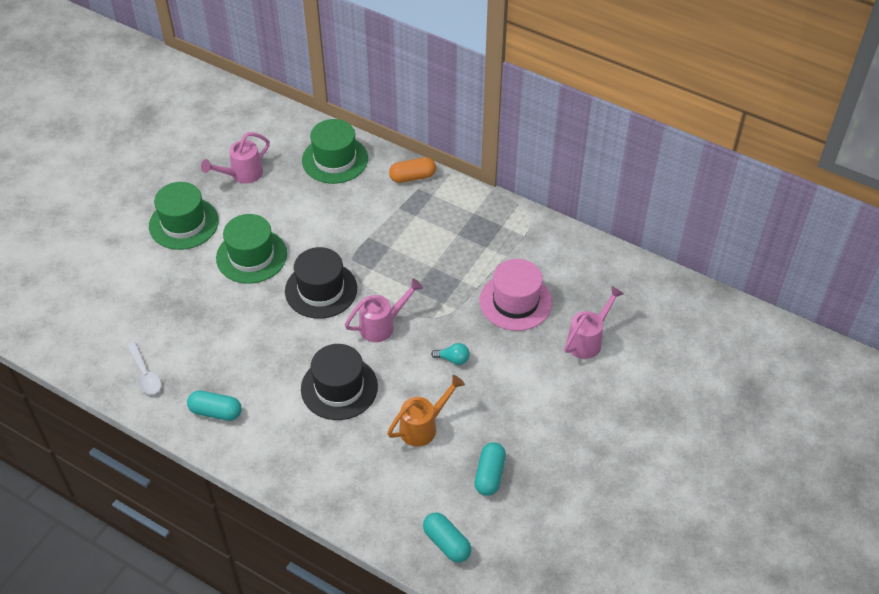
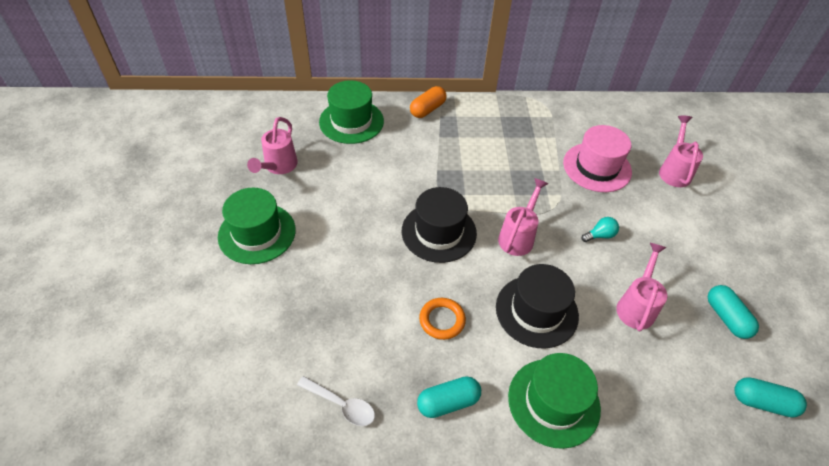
camera: 35 degrees left, 0 degrees up
green hat [216,214,287,284] -> green hat moved to [508,353,601,449]
orange watering can [387,375,465,446] -> pink watering can [616,243,667,332]
none -> orange ring [419,298,466,340]

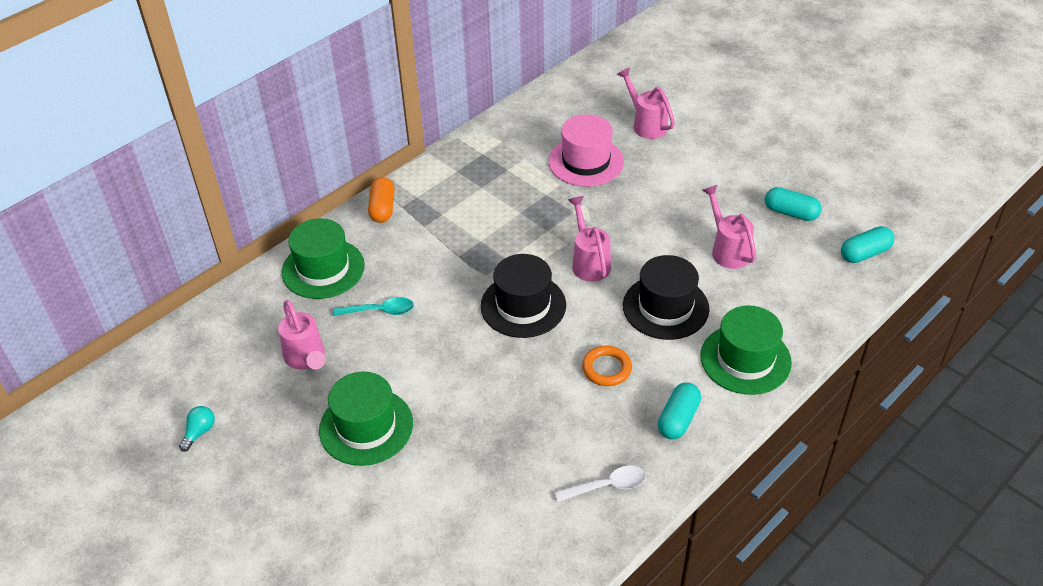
camera: 40 degrees left, 5 degrees down
turquoise light bulb [582,217,619,242] -> turquoise light bulb moved to [179,406,215,452]
none -> turquoise spoon [333,297,414,316]

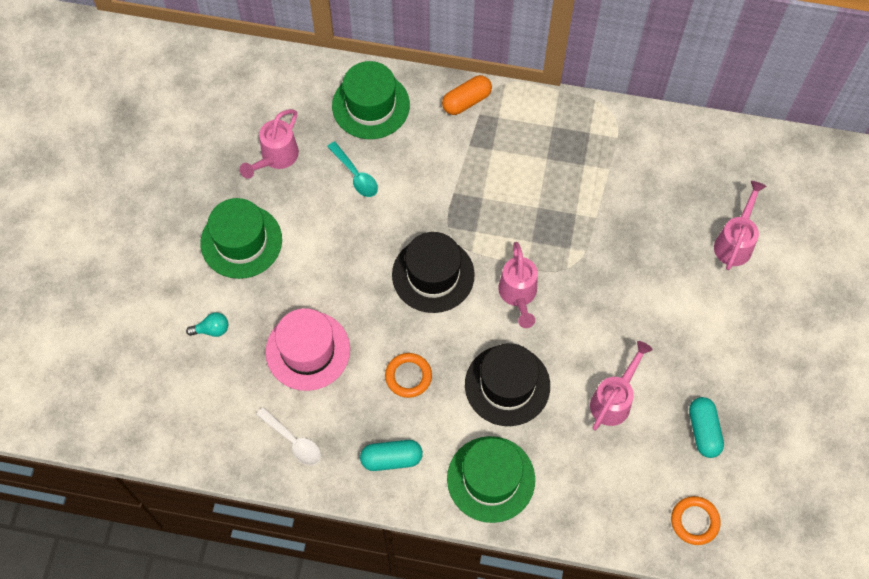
camera: 55 degrees right, 20 degrees up
turquoise light bulb [179,406,215,452] -> turquoise light bulb moved to [186,312,228,337]
pink hat [548,114,624,187] -> pink hat moved to [265,308,350,391]
pink watering can [568,196,611,282] -> pink watering can turned 135 degrees clockwise [498,242,538,328]
turquoise capsule [841,226,895,263] -> orange ring [671,496,721,545]

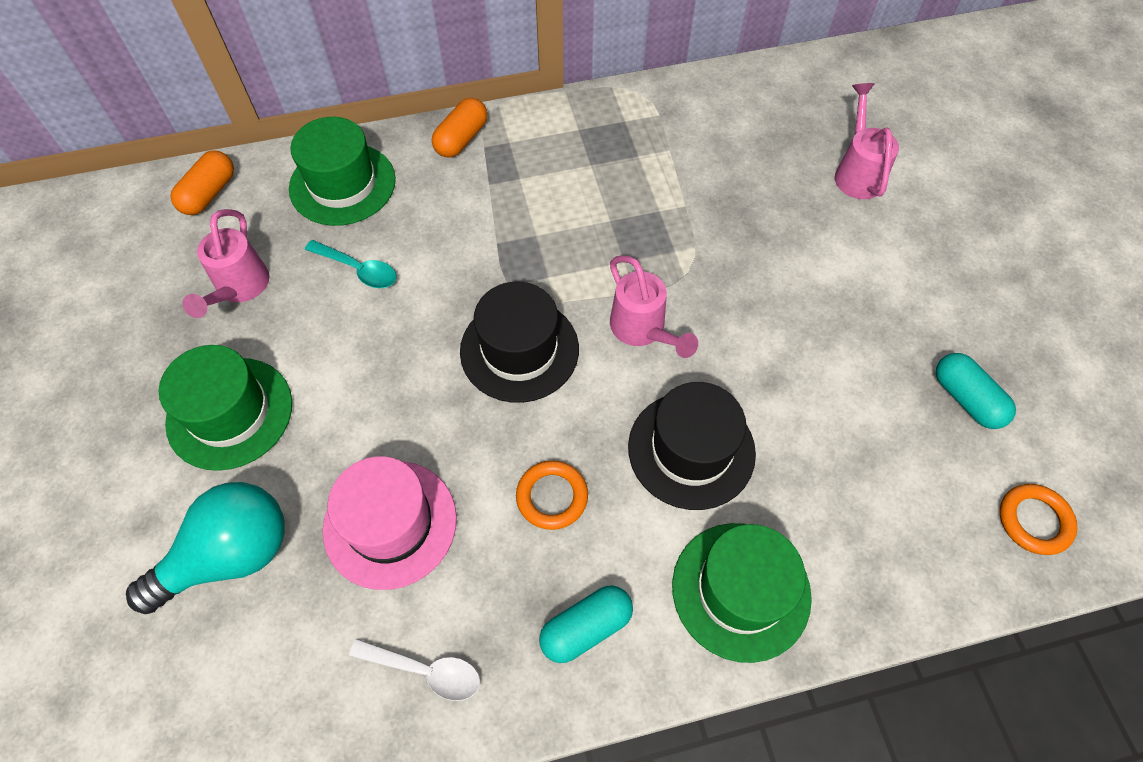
camera: 25 degrees left, 5 degrees down
turquoise light bulb [186,312,228,337] -> turquoise light bulb [126,482,285,614], size x2.34
pink watering can [590,341,653,430] -> none
none -> orange capsule [171,150,234,215]

